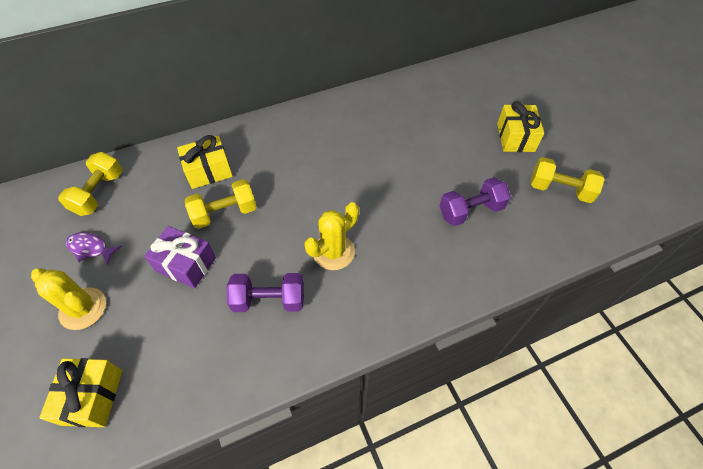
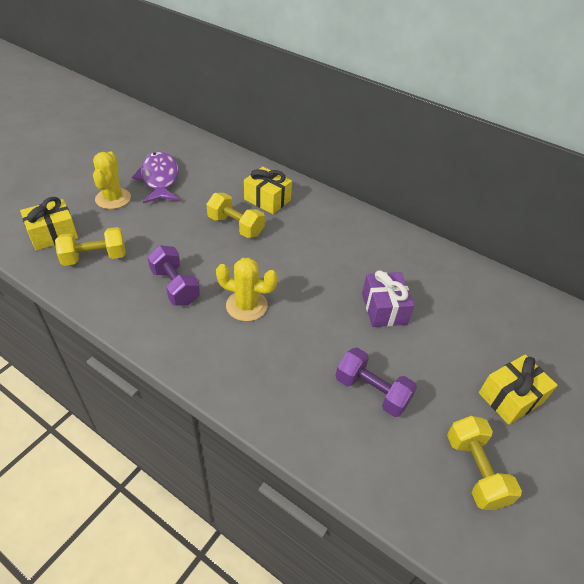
camera: 55 degrees right, 10 degrees down
yellow dumbbell [58,152,123,216] -> yellow dumbbell moved to [55,227,126,266]
purple fish [66,232,122,265] -> purple fish [132,151,179,203], size x1.85
purple gift [144,226,216,288] -> purple gift moved to [362,270,414,327]

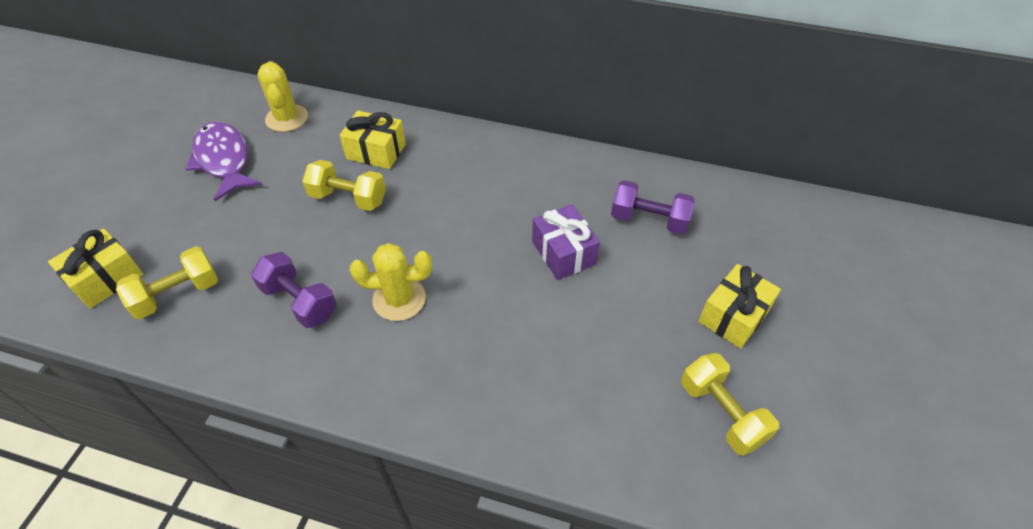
camera: 15 degrees left, 5 degrees up
yellow cactus [93,152,131,209] -> yellow cactus moved to [258,61,308,132]
purple dumbbell [335,347,417,417] -> purple dumbbell moved to [611,180,695,234]

